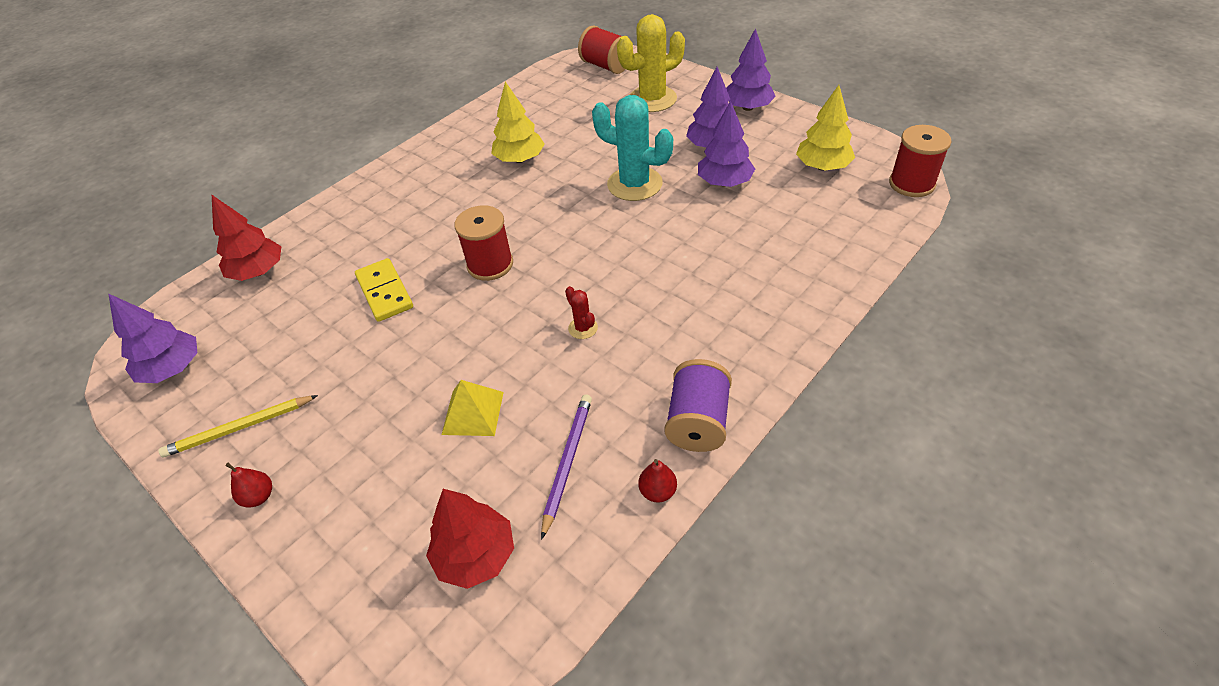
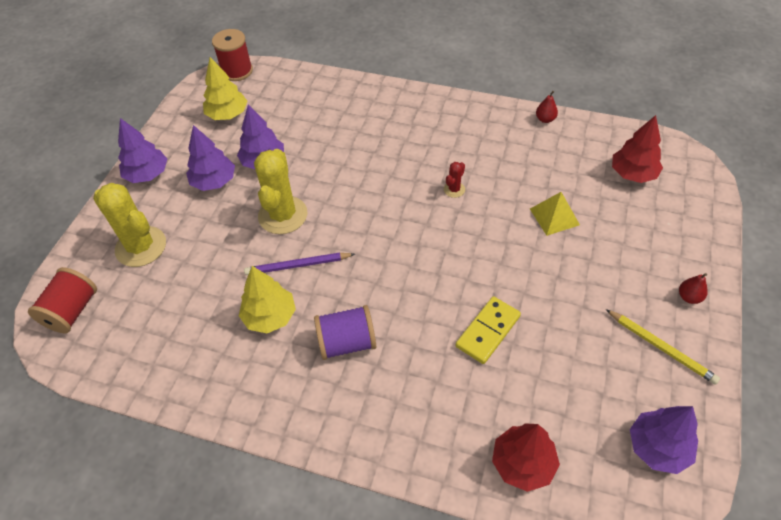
camera: 115 degrees left, 5 degrees up
red spool [455,205,513,281] -> none
purple pencil [541,395,592,540] -> purple pencil moved to [244,253,355,275]
turquoise cactus [592,95,673,201] -> yellow cactus [254,149,307,234]
purple spool [665,359,732,452] -> purple spool moved to [314,305,376,360]

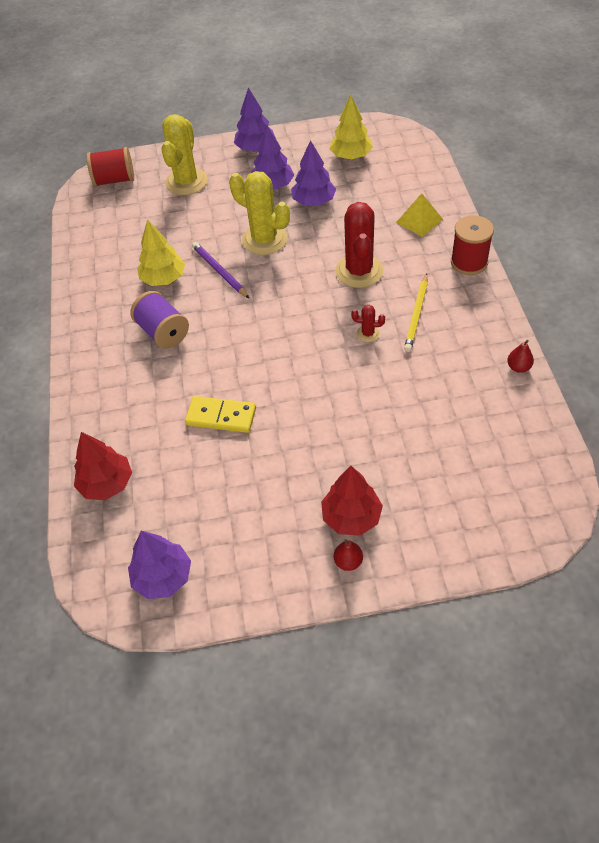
camera: 65 degrees right, 0 degrees up
red spool [212,29,253,81] -> red spool moved to [451,215,494,275]
yellow cactus [254,149,307,234] -> yellow cactus turned 60 degrees clockwise [229,171,290,255]
yellow pyramid [530,192,580,236] -> yellow pyramid moved to [396,193,443,237]
yellow pencil [606,309,720,385] -> yellow pencil moved to [404,273,428,352]
red tree [612,115,663,183] -> red tree moved to [321,466,383,536]
none -> red cactus [335,202,383,288]

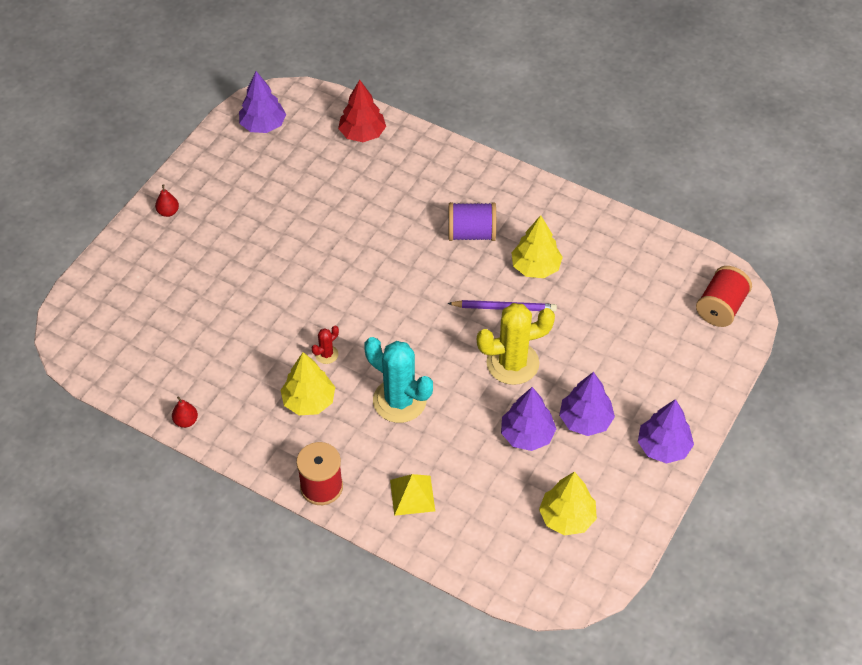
camera: 125 degrees right, 0 degrees up
yellow cactus [162,114,208,195] -> none
yellow domino [185,396,256,433] -> none
red tree [321,466,383,536] -> none
red cactus [335,202,383,288] -> turquoise cactus [364,337,433,423]
yellow pencil [404,273,428,352] -> yellow tree [281,352,335,415]

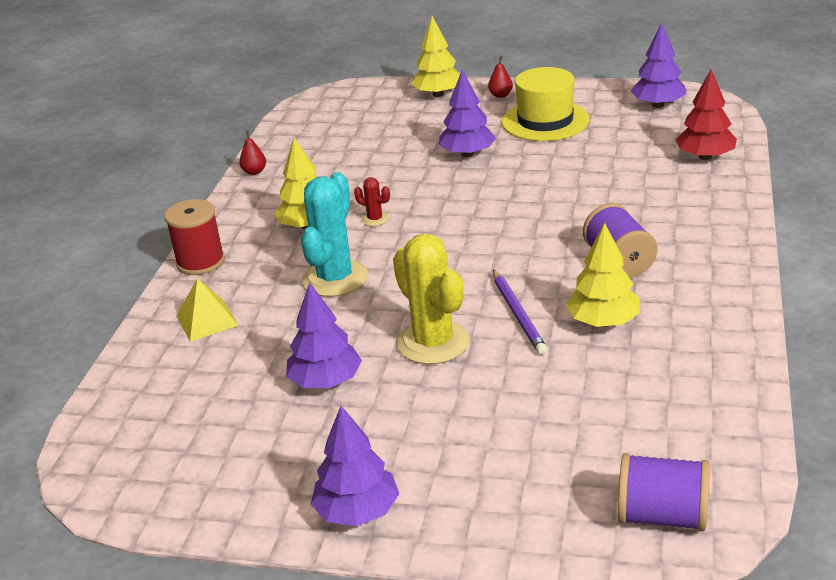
camera: 75 degrees right, 20 degrees down
yellow tree [539,472,597,536] -> yellow tree moved to [411,16,460,97]
purple tree [559,372,615,436] -> purple tree moved to [439,70,496,157]
red spool [696,266,752,327] -> purple spool [618,453,710,531]
none -> yellow hat [502,67,590,141]

